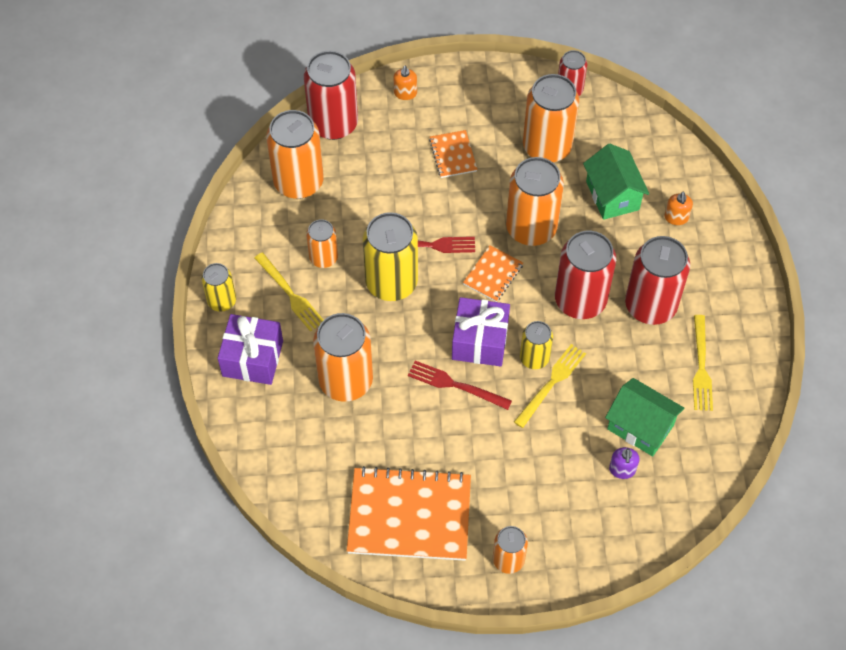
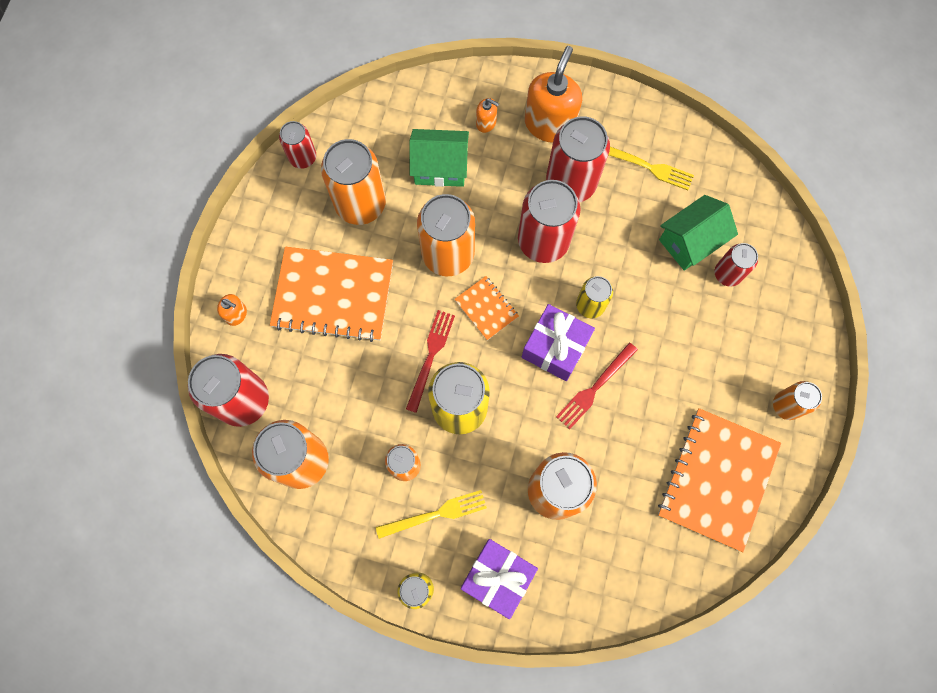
camera: 70 degrees left, 15 degrees up
orange notebook [429,130,478,178] -> orange notebook [270,247,393,342], size x2.07
yellow fork [514,344,586,428] -> none
purple soap dispenser [609,447,640,479] -> red can [715,243,758,286]
none -> orange soap dispenser [525,46,582,143]

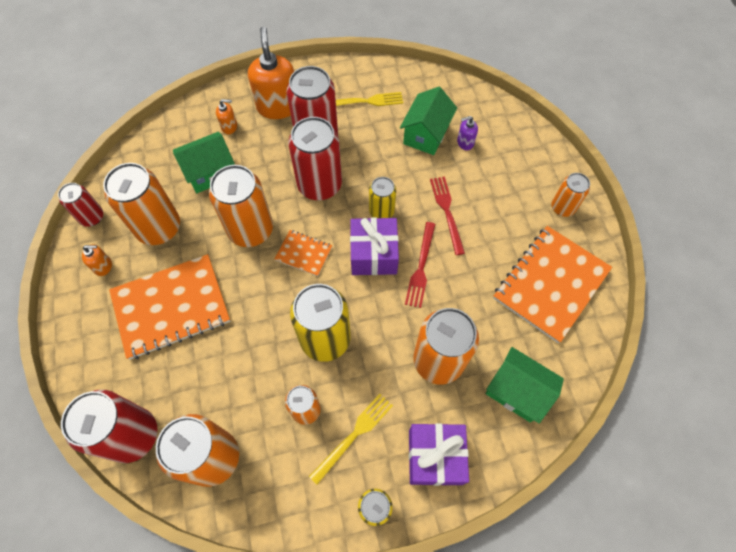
camera: 30 degrees left, 10 degrees down
orange soap dispenser [217,294,247,326] -> orange soap dispenser moved to [82,244,112,276]
red fork [406,310,455,413] -> red fork moved to [430,176,465,255]
orange notebook [658,408,781,552] -> orange notebook turned 45 degrees clockwise [493,226,612,343]
red can [715,243,758,286] -> purple soap dispenser [457,116,478,150]
none -> green house [486,347,564,423]

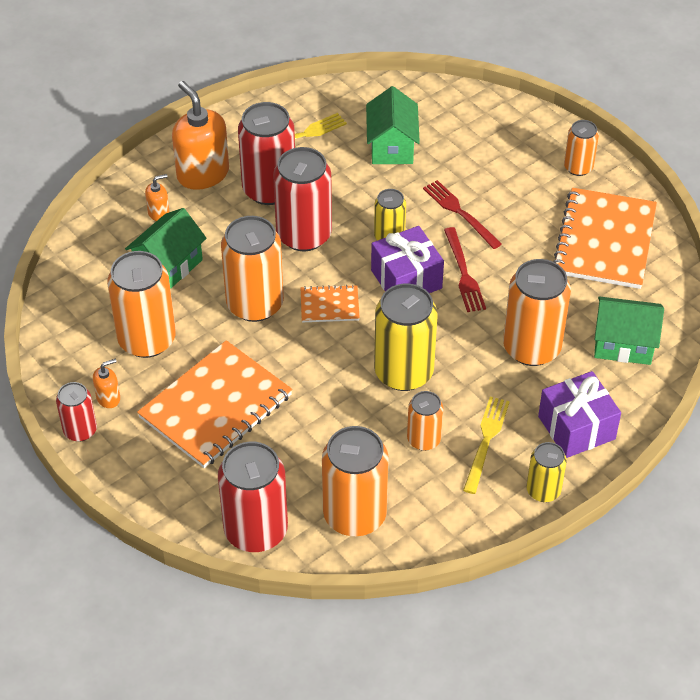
camera: 25 degrees left, 15 degrees down
red can [58,183,103,227] -> red can moved to [56,382,97,442]
purple soap dispenser [457,116,478,150] -> none

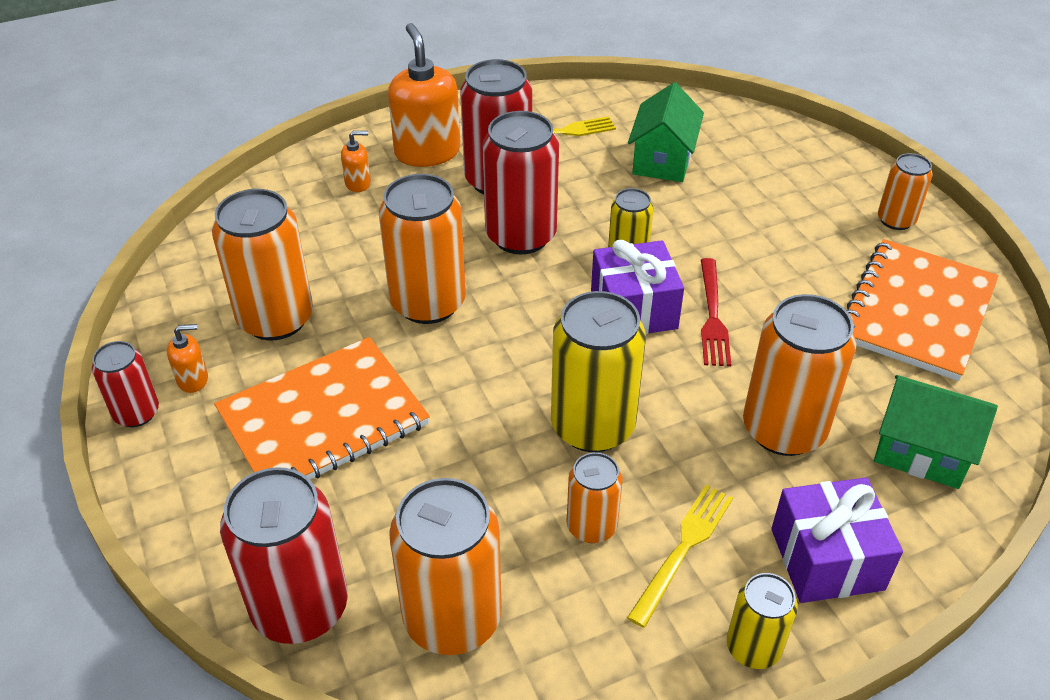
camera: 15 degrees right, 5 degrees down
green house [125,208,207,289] -> none
orange notebook [301,285,360,322] -> none
red fork [423,180,502,249] -> none

